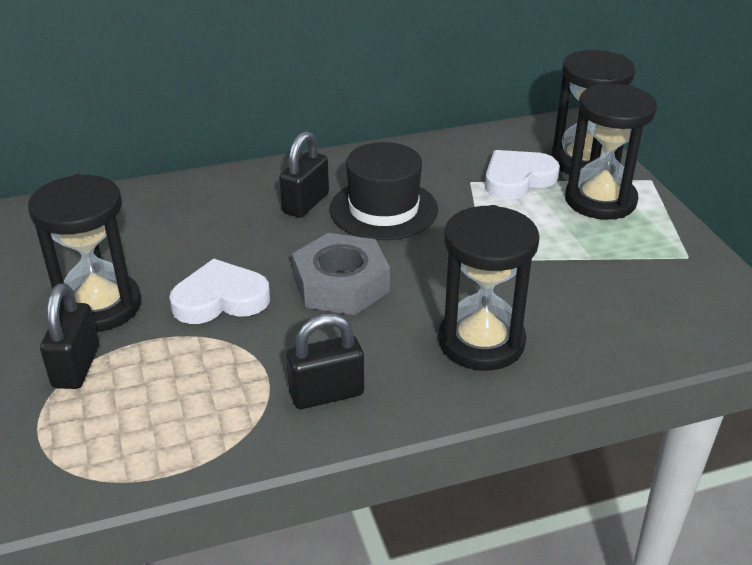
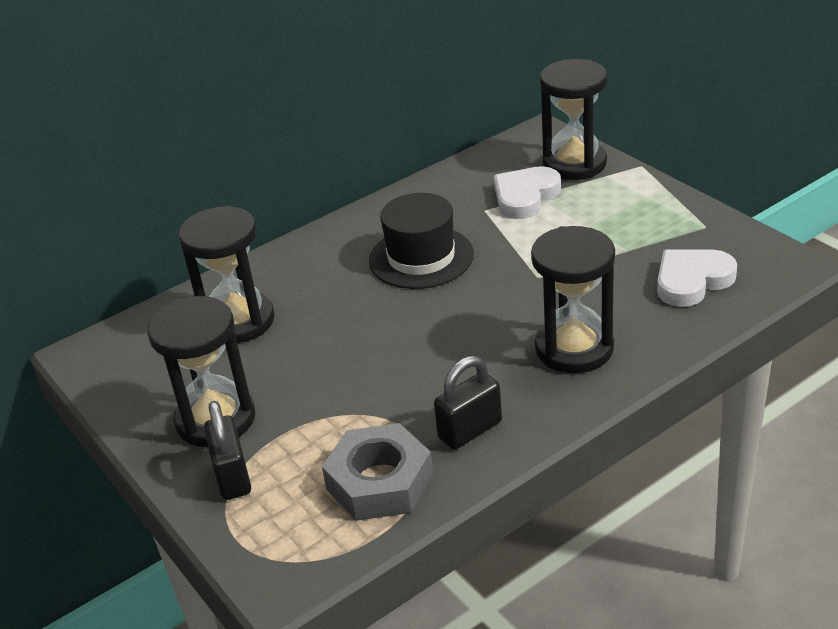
camera: 15 degrees left, 0 degrees up
white heart [169,259,270,324] -> white heart moved to [657,250,737,307]
black padlock [279,131,329,218] -> none
grey nut [292,233,390,315] -> grey nut moved to [322,423,433,521]
black hourglass [565,84,657,220] -> black hourglass moved to [179,206,275,343]

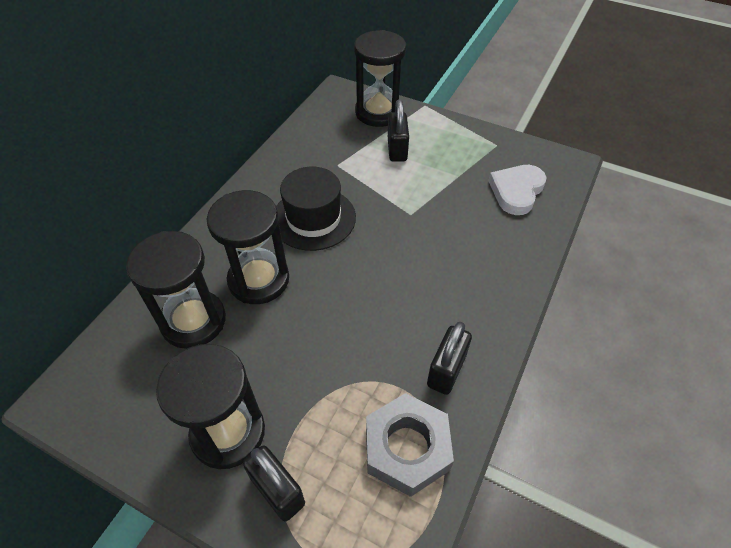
camera: 30 degrees left, 15 degrees up
white heart [494,166,561,219] -> none
black hourglass [531,226,615,373] -> black hourglass moved to [207,190,289,304]
none -> black padlock [388,100,409,162]

